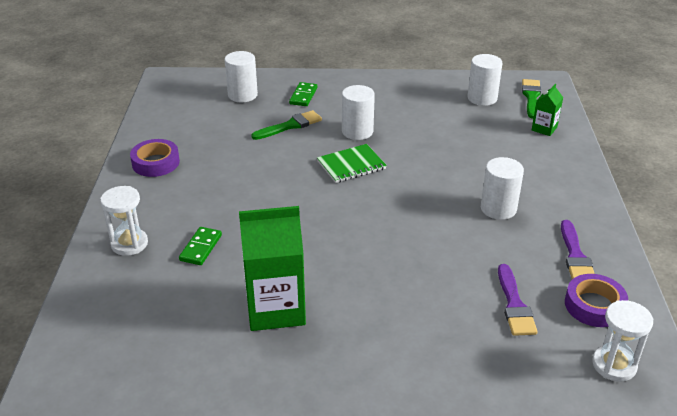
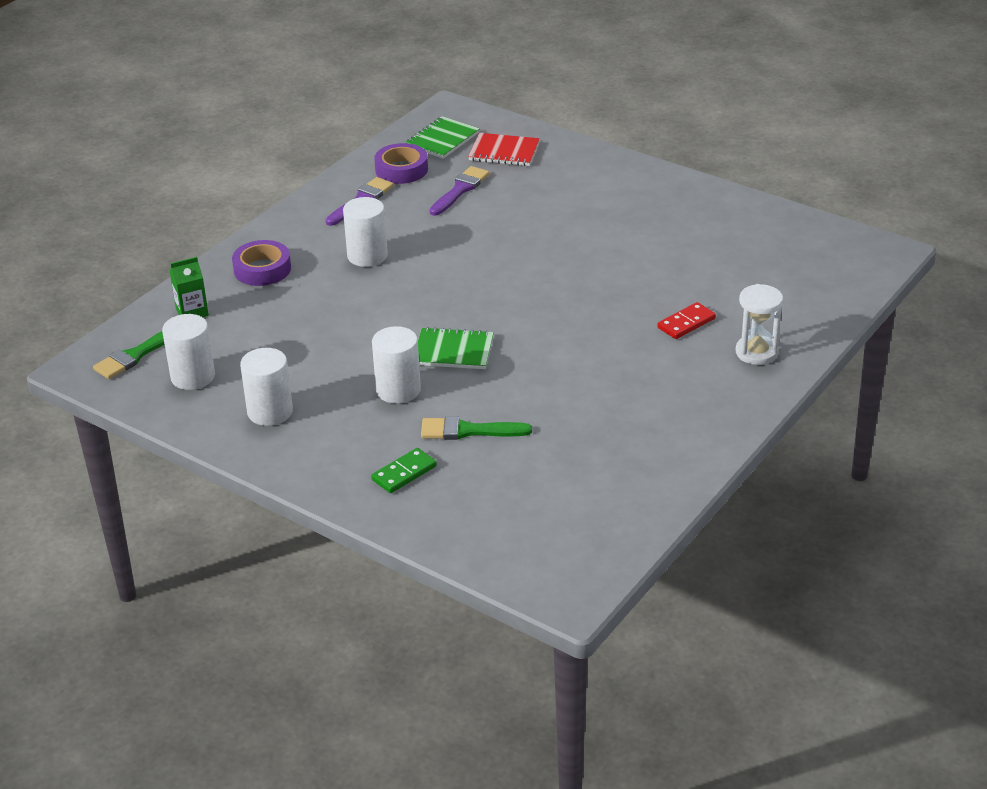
camera: 145 degrees left, 0 degrees up
purple tape [130,139,180,177] -> purple tape moved to [232,240,291,286]
green domino [179,227,222,265] -> red domino [657,302,716,339]
white cylinder [225,51,258,102] -> white cylinder moved to [240,348,293,426]
green carton [239,206,306,331] -> none
white hourglass [592,300,653,382] -> green notebook [405,116,480,159]
none -> red notebook [468,133,540,166]

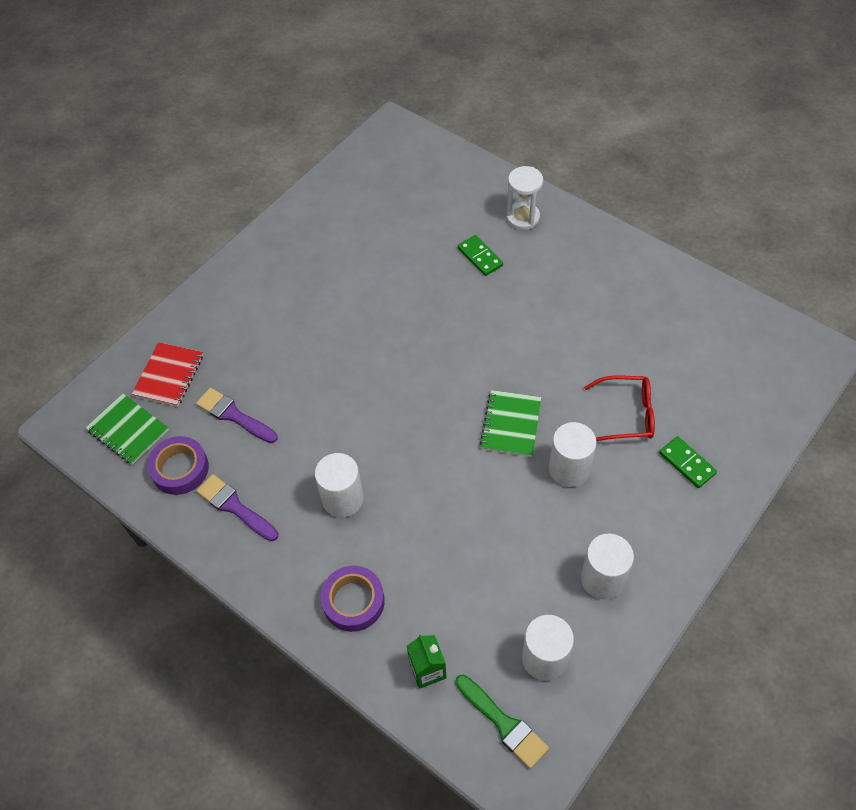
camera: 85 degrees left, 20 degrees up
green brush [421,416,532,440] -> red glasses [584,375,655,441]
red domino [657,302,716,339] -> green domino [458,235,503,276]

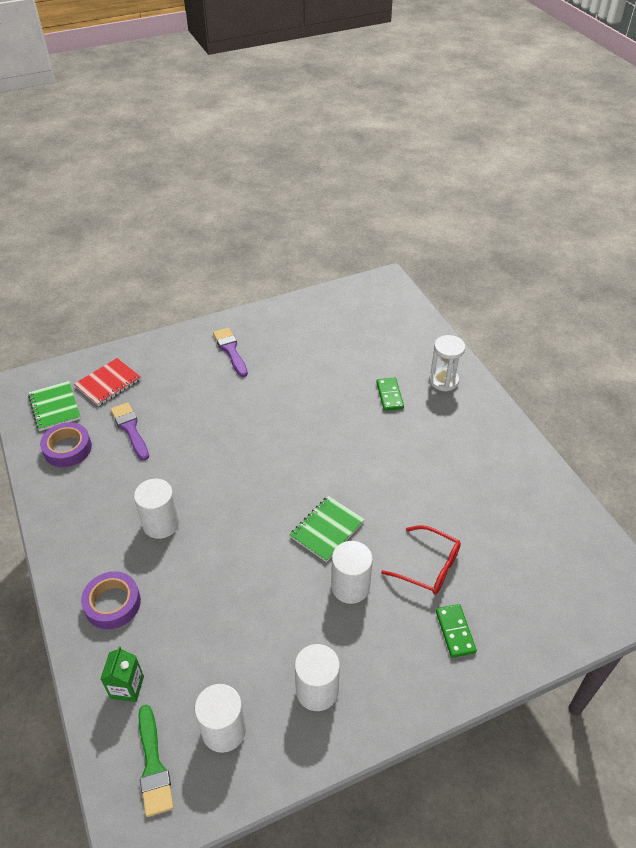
camera: 25 degrees right, 10 degrees down
purple brush [196,474,278,541] -> purple brush moved to [213,328,248,377]

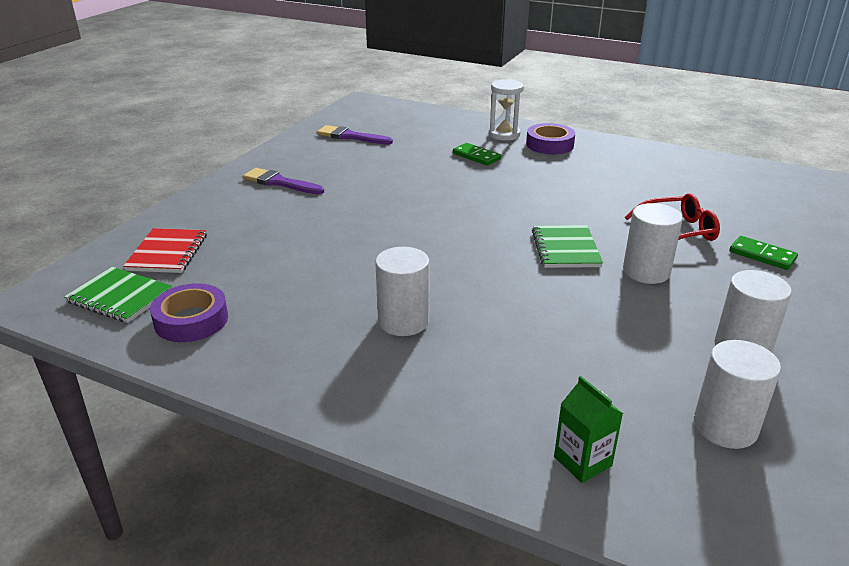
camera: 40 degrees left, 15 degrees down
purple tape [81,571,141,629] -> purple tape moved to [526,123,575,154]
purple brush [111,402,149,461] -> purple brush moved to [317,125,393,145]
green brush [138,705,174,817] -> none

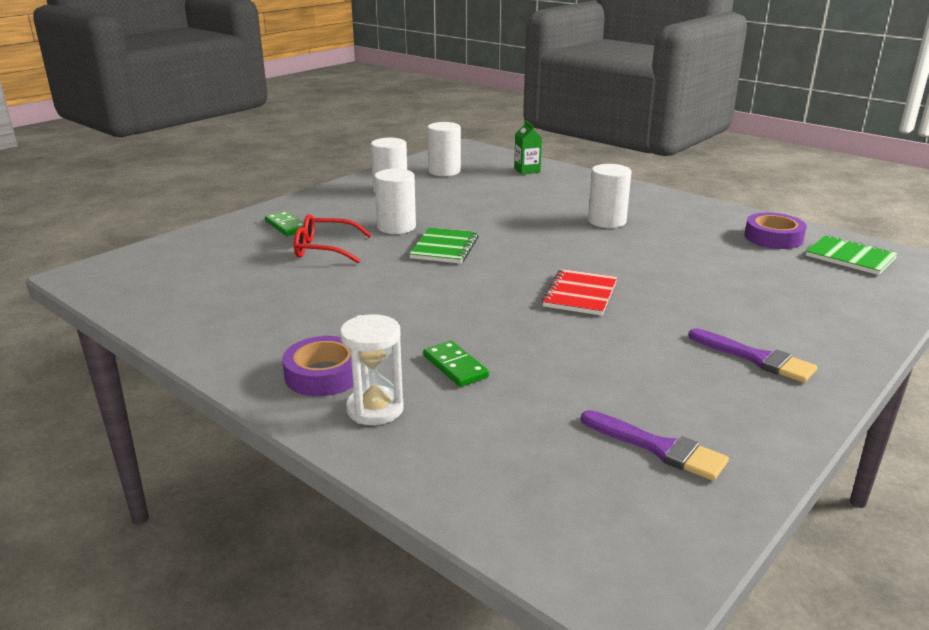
camera: 165 degrees left, 5 degrees down
red notebook [123,228,207,273] -> red notebook moved to [542,269,617,316]

